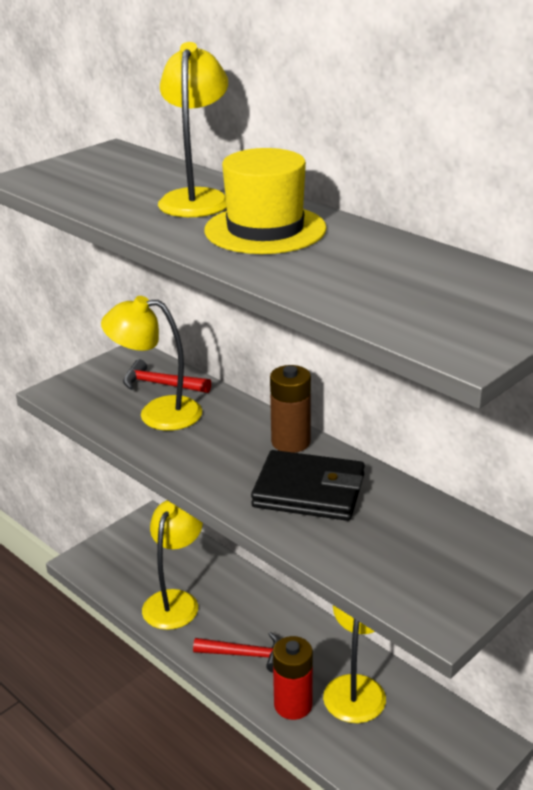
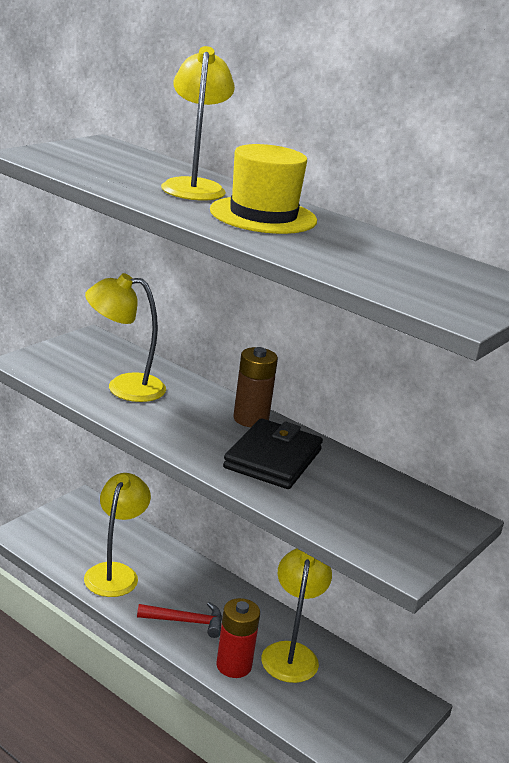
camera: 10 degrees left, 5 degrees down
red hammer [123,359,211,393] -> none
black wallet [251,450,365,521] -> black wallet turned 75 degrees counterclockwise [223,418,323,489]

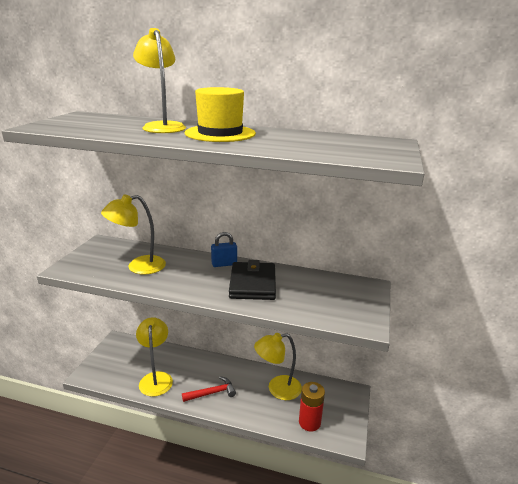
camera: 20 degrees left, 0 degrees up
red battery [216,598,260,678] -> red battery moved to [299,382,325,432]
brown battery [233,347,278,427] -> blue padlock [211,232,237,267]
yellow lamp [261,548,332,683] -> yellow lamp turned 90 degrees counterclockwise [254,333,302,400]

